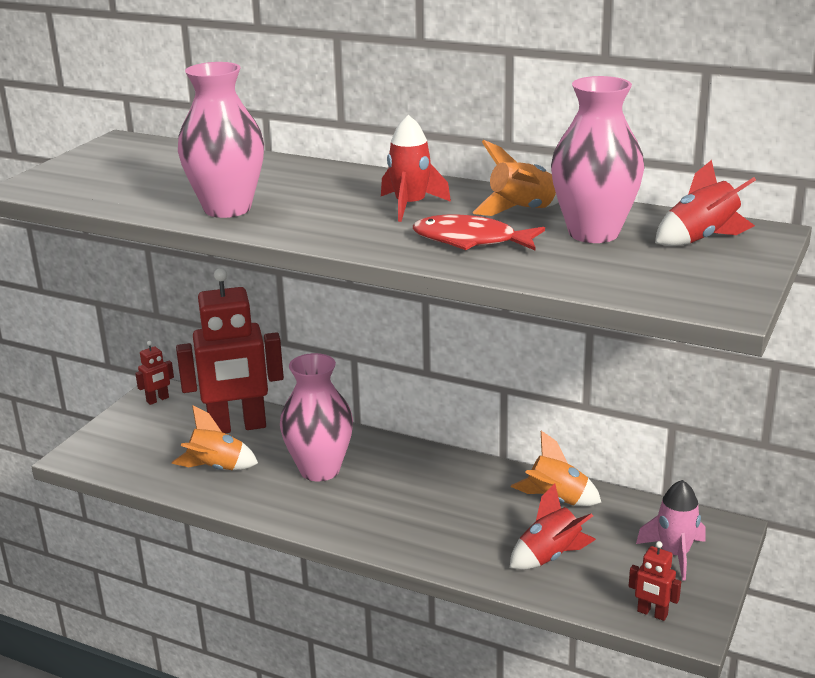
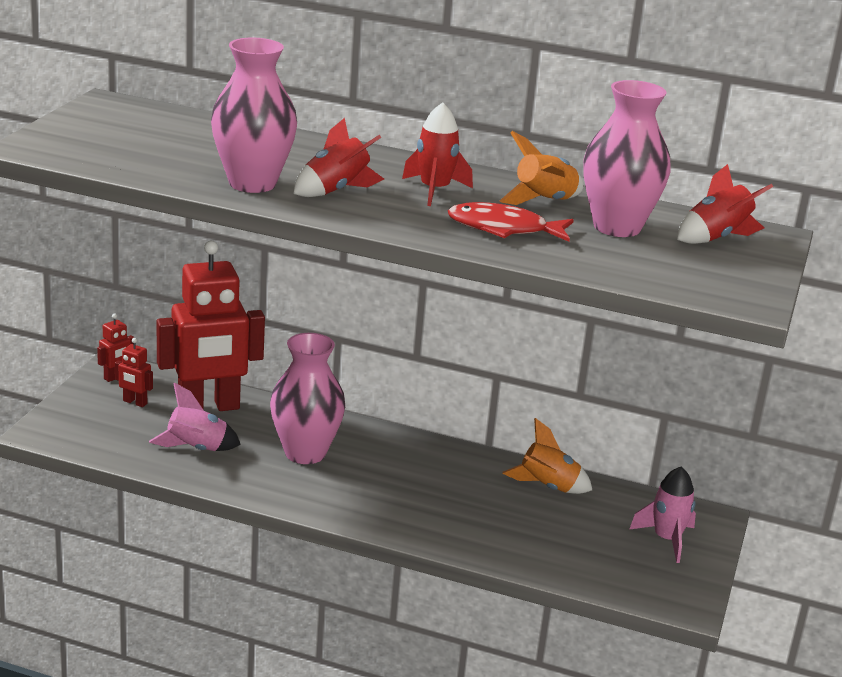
camera: 10 degrees left, 0 degrees up
orange rocket [171,406,258,470] -> pink rocket [149,382,241,451]
red rocket [510,484,596,570] -> red rocket moved to [293,118,384,197]
red robot [629,541,681,621] -> red robot moved to [115,338,153,407]

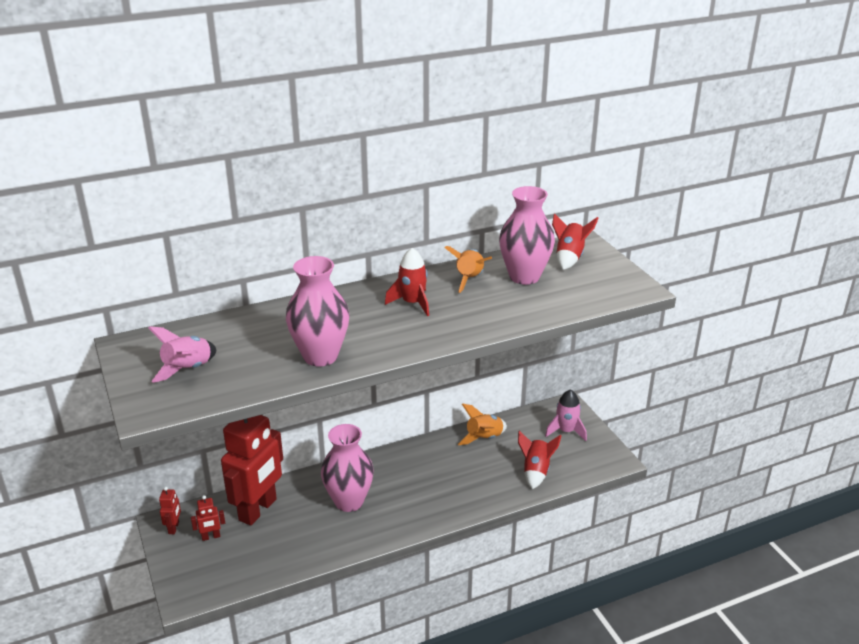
camera: 40 degrees left, 5 degrees up
pink rocket [149,382,241,451] -> pink rocket moved to [148,326,216,383]
red rocket [293,118,384,197] -> red rocket moved to [518,431,562,489]
red fish [448,202,574,242] -> none

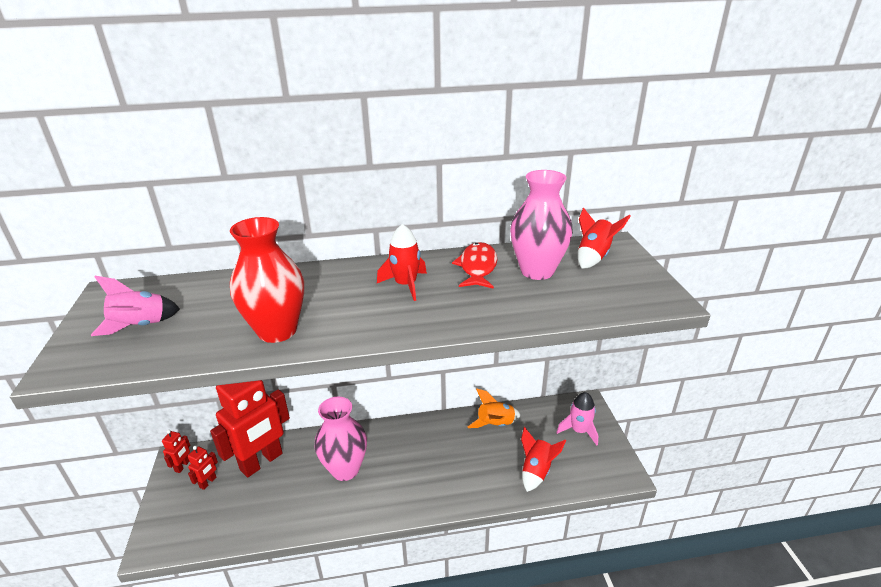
camera: 15 degrees right, 0 degrees up
red robot [191,495,225,541] -> red robot turned 60 degrees counterclockwise [188,446,218,490]
pink vase [286,256,349,366] -> red vase [230,217,304,343]
orange rocket [444,246,492,293] -> red fish [452,242,497,289]

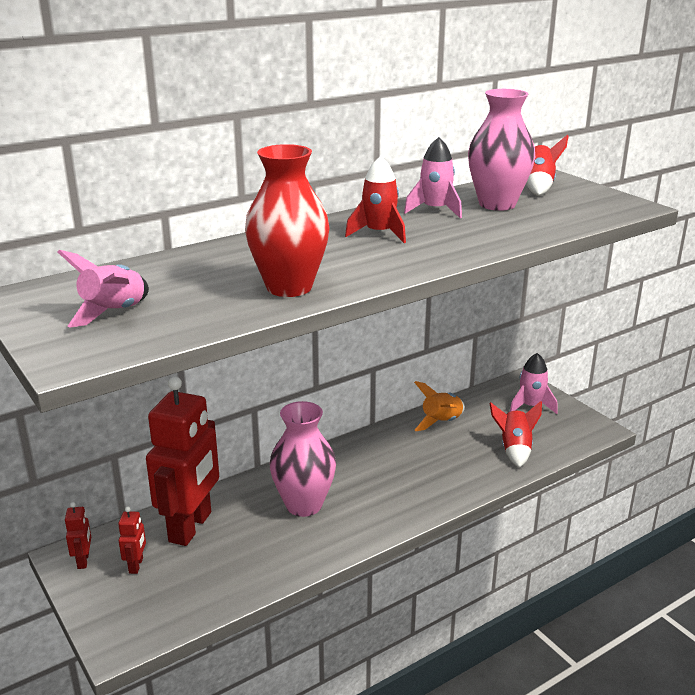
camera: 25 degrees left, 5 degrees down
red fish [452,242,497,289] -> pink rocket [404,137,462,218]

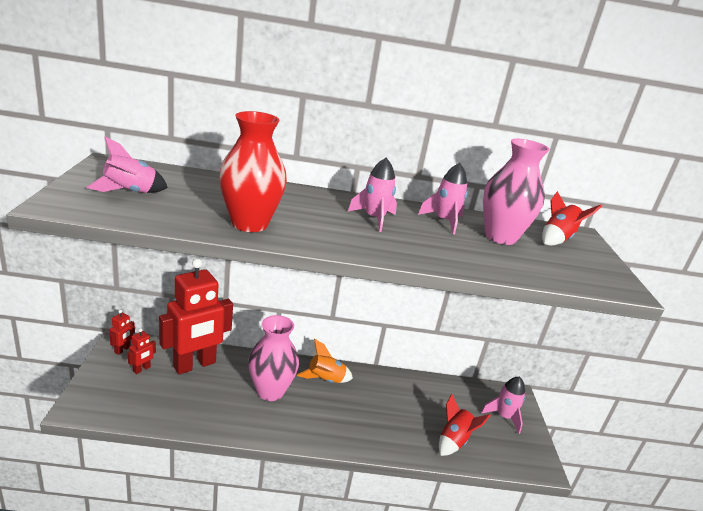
camera: 30 degrees right, 0 degrees up
red rocket [345,156,406,243] -> pink rocket [348,158,397,232]
orange rocket [414,381,465,431] -> orange rocket moved to [297,339,353,383]

